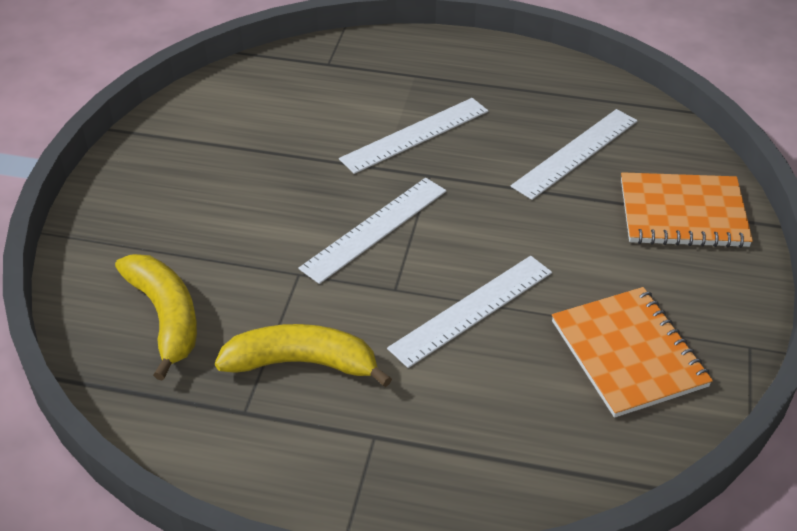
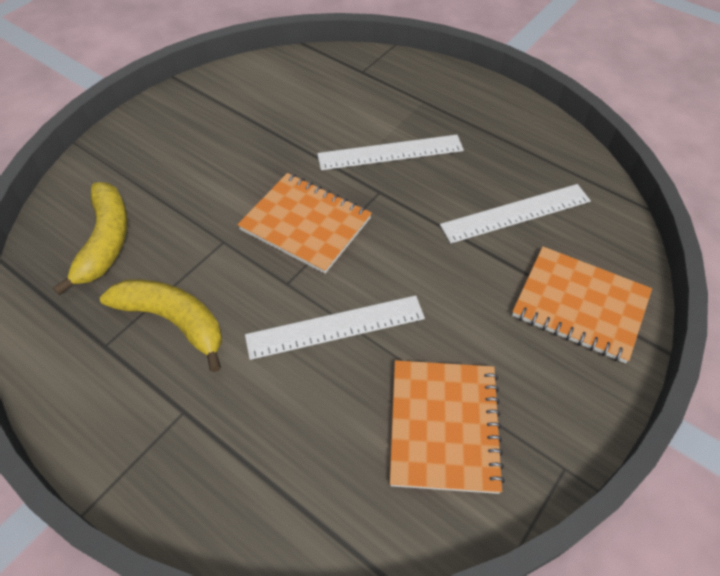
camera: 25 degrees right, 10 degrees up
white ruler [298,178,446,284] -> orange notebook [237,173,372,274]

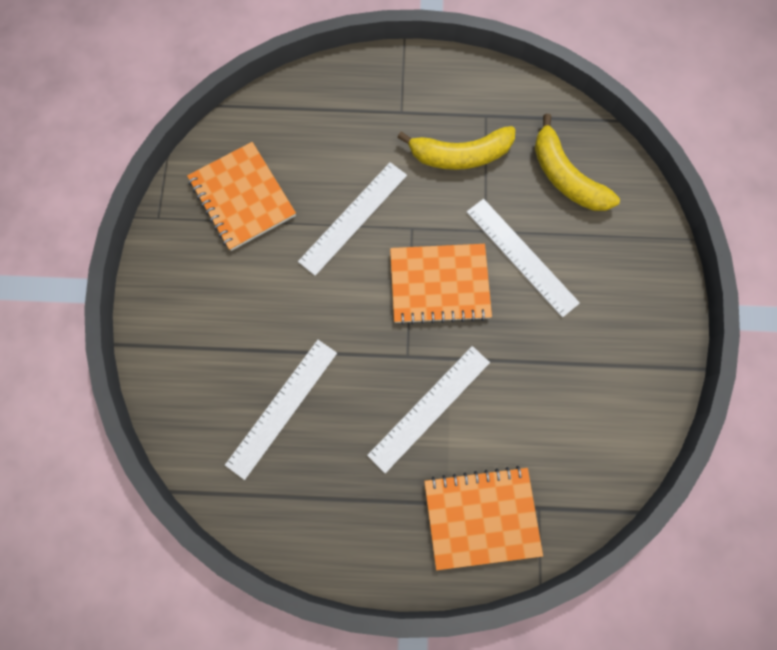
camera: 145 degrees right, 20 degrees up
orange notebook [512,246,652,363] -> orange notebook moved to [424,466,543,570]
none -> white ruler [467,199,580,318]

